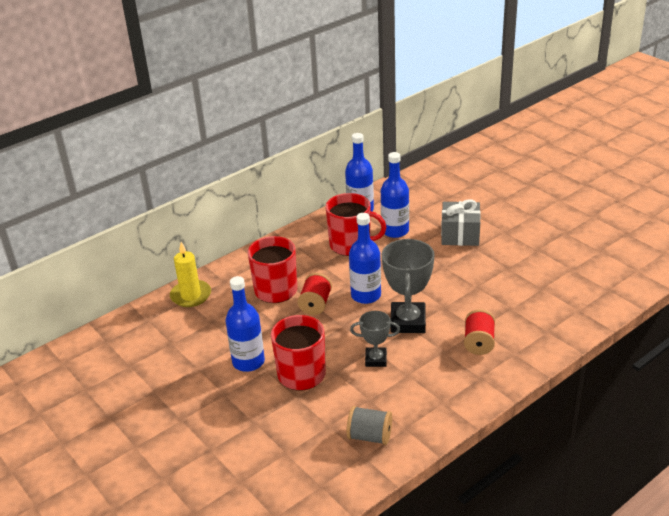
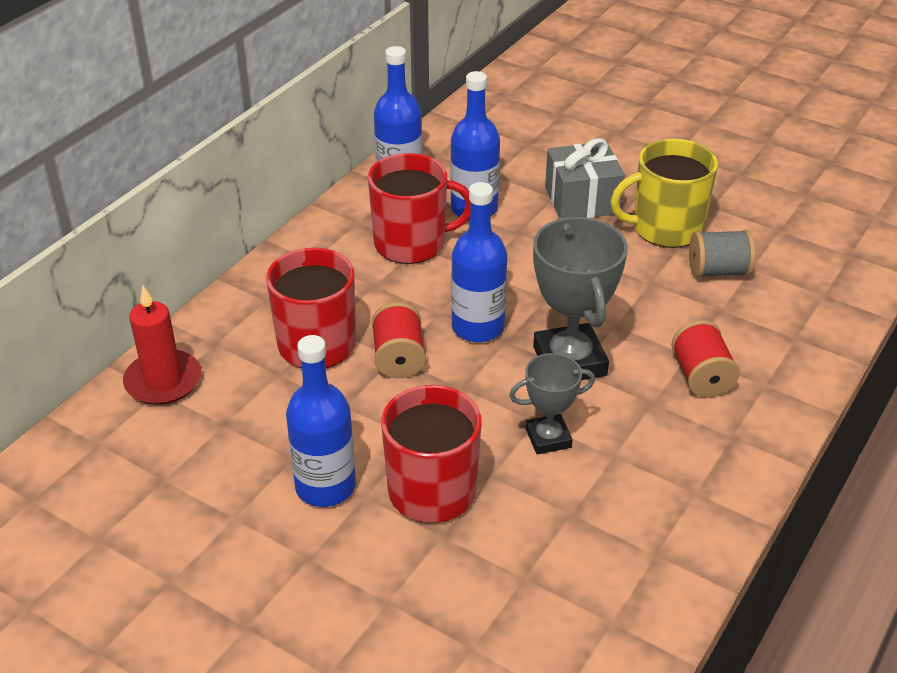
camera: 20 degrees left, 5 degrees up
yellow candle [170,242,211,307] -> red candle [123,286,201,405]
grey spool [347,406,392,445] -> grey spool moved to [689,229,756,278]
none -> yellow mug [611,139,718,248]

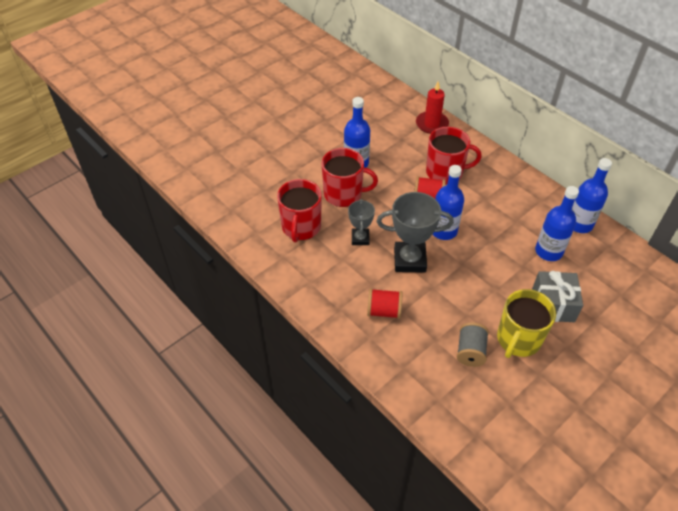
camera: 105 degrees right, 10 degrees up
red mug [368,153,471,264] -> red mug moved to [277,179,322,243]
yellow mug [611,139,718,248] -> yellow mug turned 150 degrees counterclockwise [497,289,556,358]

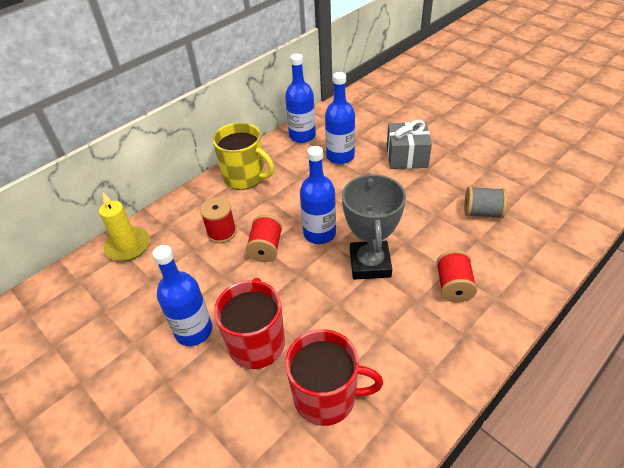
camera: 90 degrees left, 5 degrees down
grey trophy [348,199,375,245] -> none
red candle [416,82,449,134] -> yellow candle [99,192,150,261]
red mug [426,127,482,185] -> red spool [200,197,237,243]
yellow mug [497,289,556,358] -> yellow mug moved to [212,123,274,190]

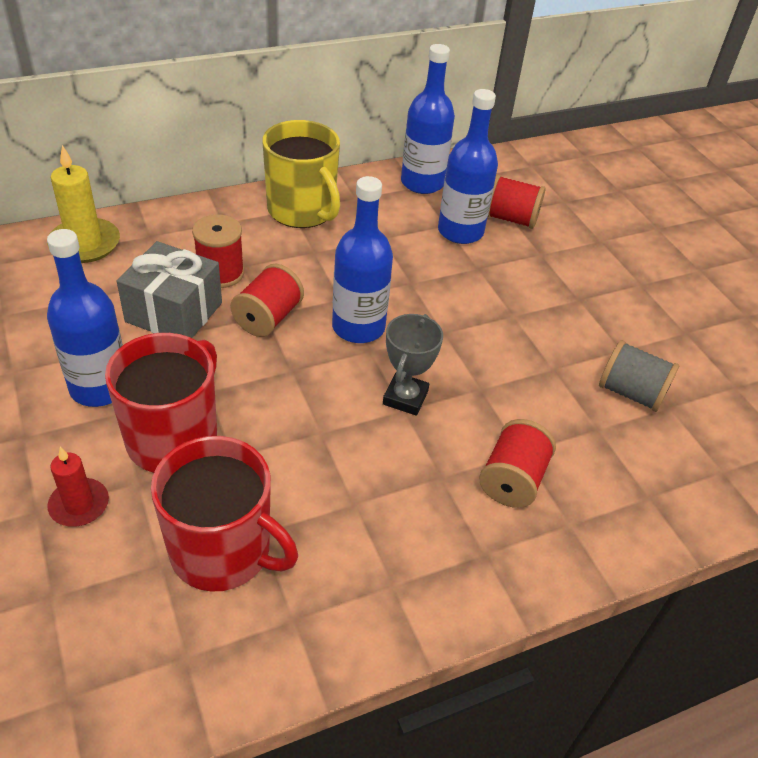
camera: 15 degrees right, 0 degrees up
grey trophy [342,173,406,280] -> grey trophy [383,314,443,416], size x0.58
grey gift [387,120,432,169] -> grey gift moved to [117,241,222,338]
none -> red candle [47,447,109,527]
none -> red spool [488,175,545,229]

